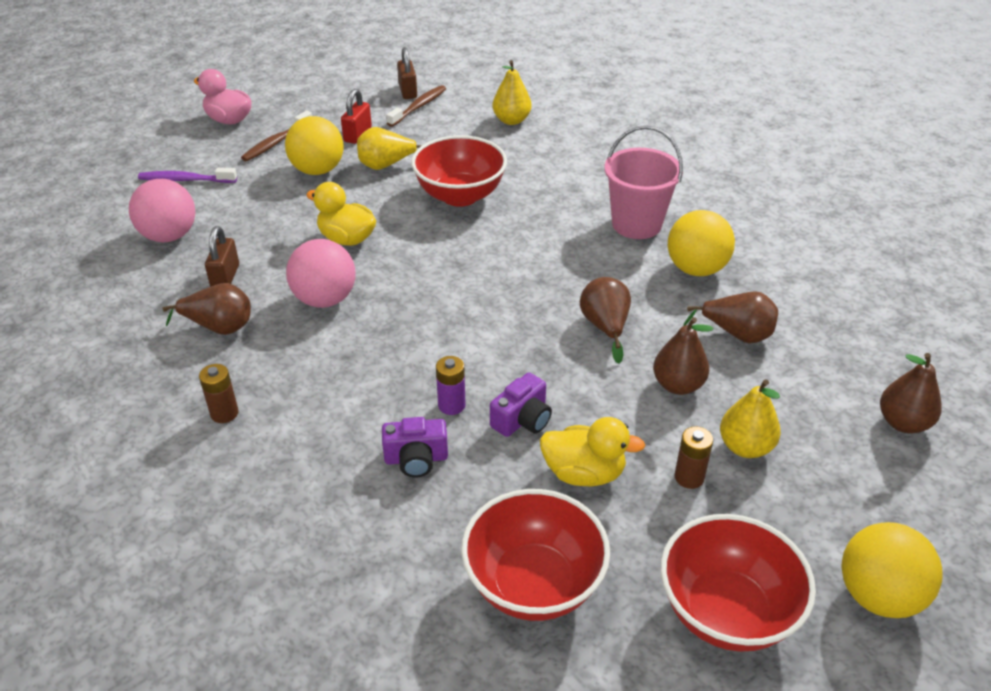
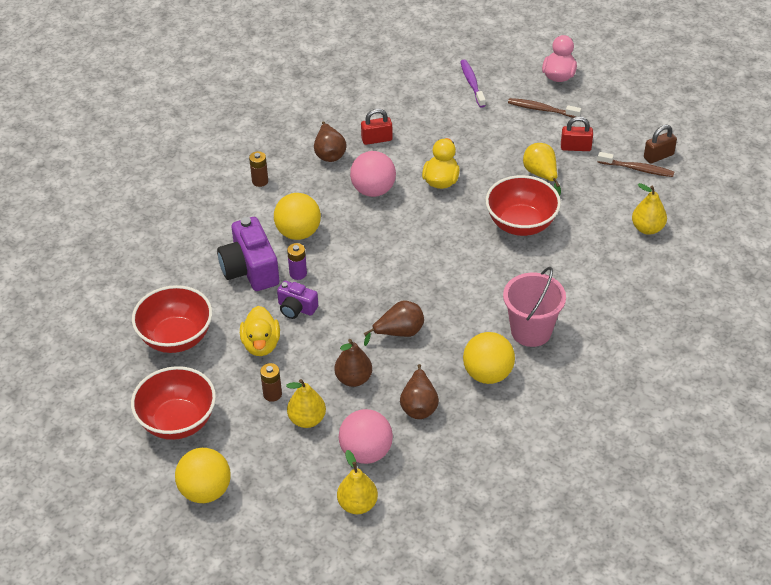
camera: 75 degrees right, 5 degrees up
pink ball [129,179,196,242] -> pink ball moved to [339,409,393,464]
brown padlock [205,226,239,287] -> red padlock [361,109,393,145]
yellow ball [285,116,344,175] -> yellow ball moved to [274,193,321,240]
purple camera [382,417,448,477] -> purple camera [217,217,280,291], size x1.77
brown pear [880,353,942,433] -> yellow pear [337,450,378,514]

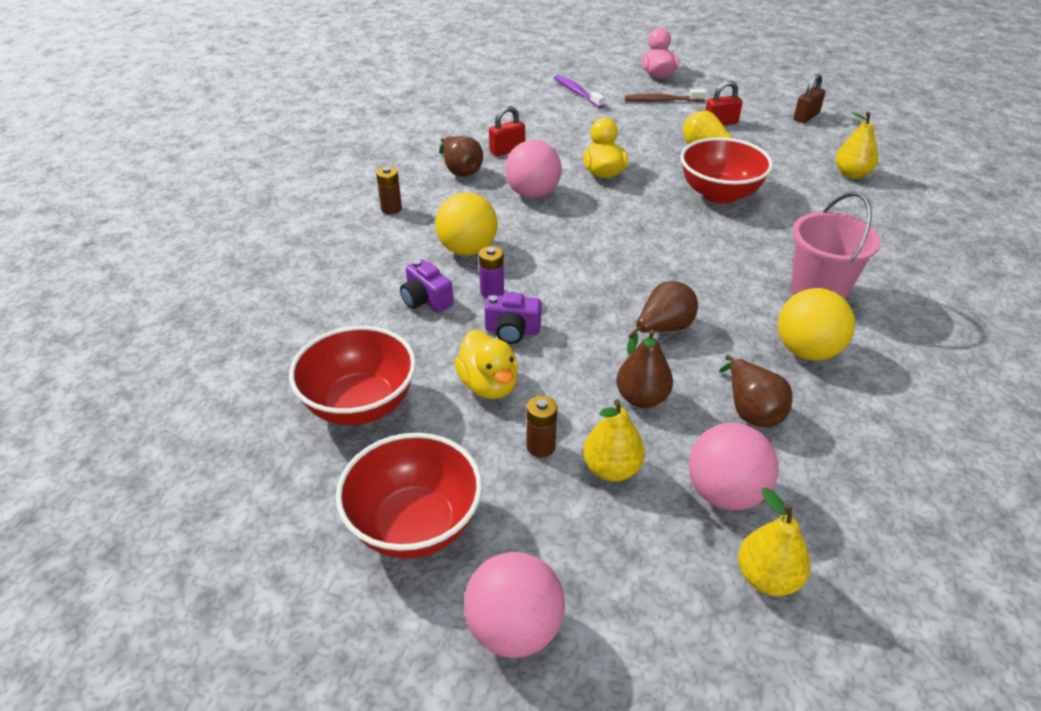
camera: 20 degrees left, 5 degrees down
yellow ball [175,448,231,503] -> pink ball [464,552,565,658]
purple camera [217,217,280,291] -> purple camera [400,259,453,313], size x0.56
brown toothbrush [597,152,674,177] -> none

